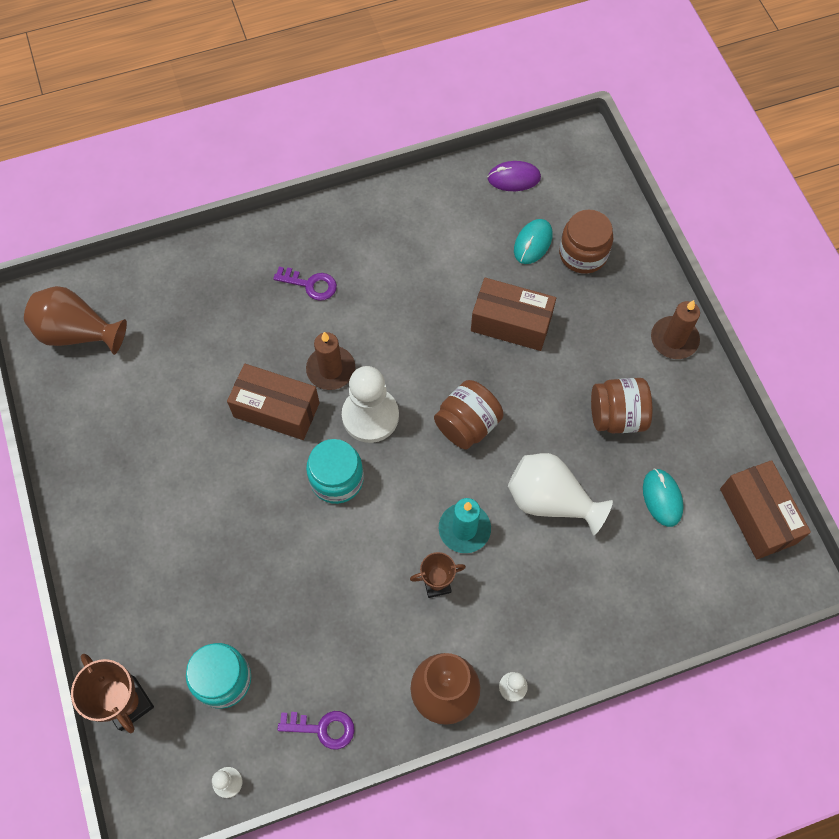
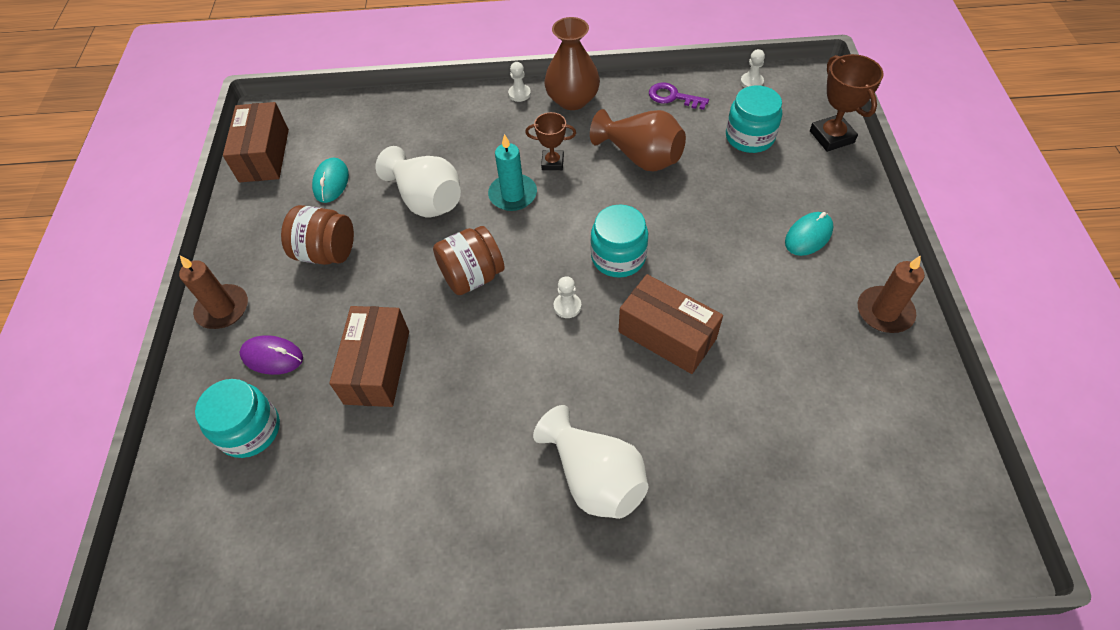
camera: 160 degrees left, 10 degrees down
brown vase [24,286,127,355] -> brown vase moved to [590,109,686,171]
purple key [273,267,337,301] -> white vase [533,405,648,519]
brown candle [306,332,355,390] -> brown candle moved to [858,255,925,333]
white pawn [342,366,399,443] -> white pawn [554,276,581,318], size x0.45
brown box [471,278,556,351] -> brown box turned 60 degrees clockwise [329,306,409,407]
purple mouse [488,161,541,191] -> purple mouse moved to [240,335,303,375]
turquoise mouse [514,219,553,264] -> turquoise mouse moved to [785,212,834,256]
brown jar [559,209,613,274] -> turquoise jar [195,379,280,458]

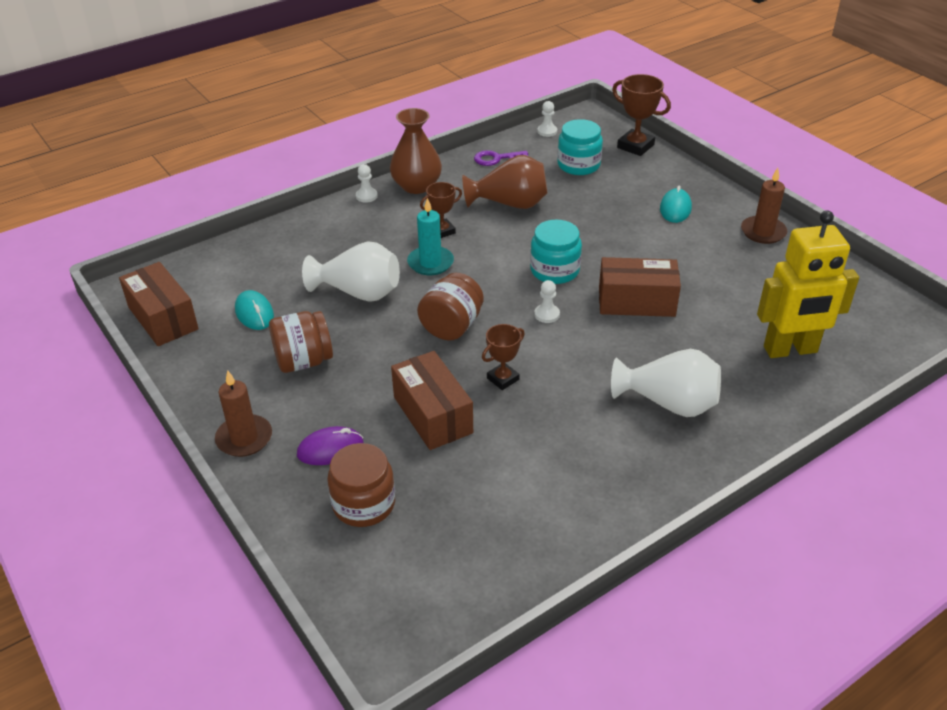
camera: 35 degrees left, 15 degrees down
turquoise jar [195,379,280,458] -> brown jar [327,443,395,527]
none -> brown trophy [482,324,525,390]
none -> yellow robot [757,210,859,358]

